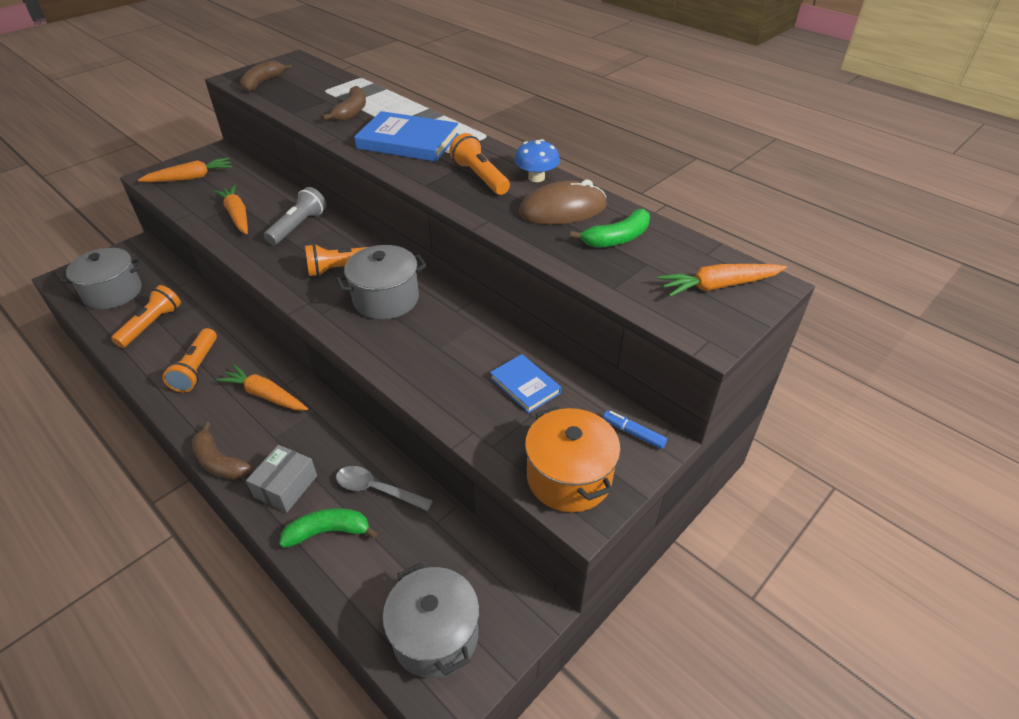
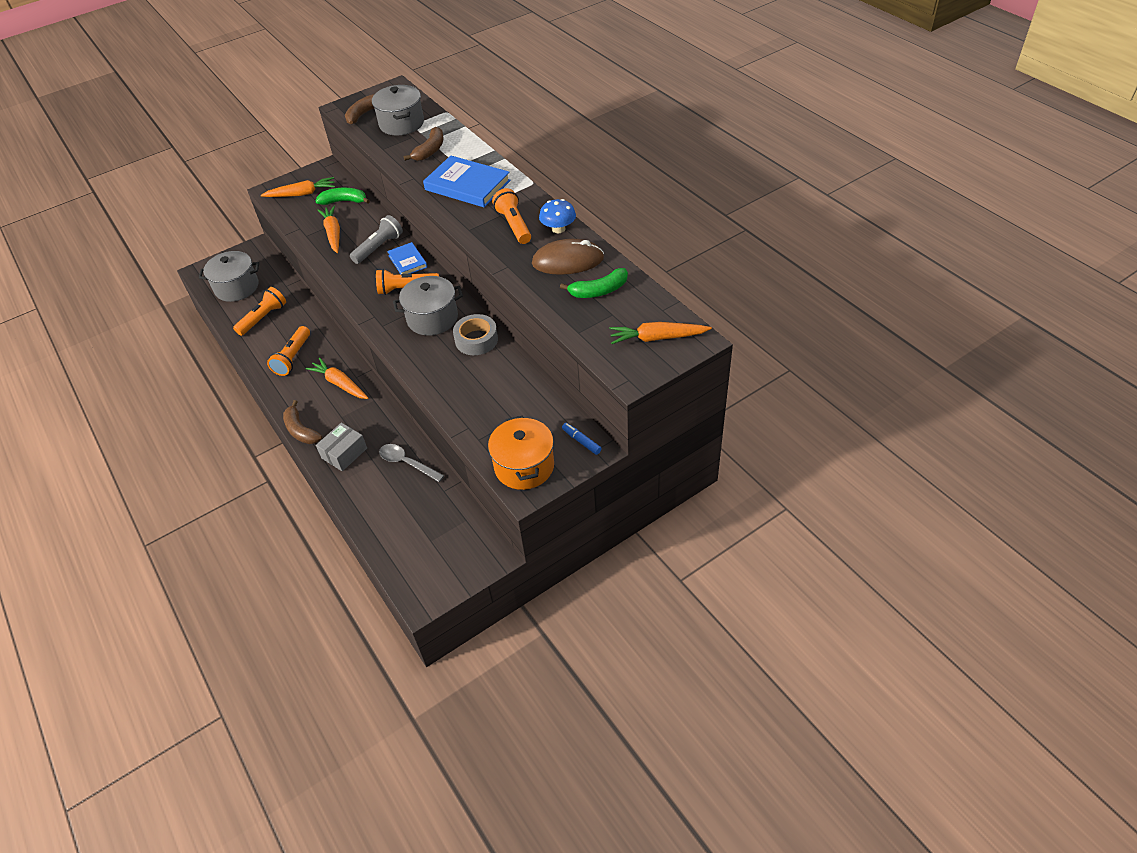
camera: 15 degrees right, 5 degrees up
green banana [279,508,378,548] -> green banana moved to [316,188,370,205]
grey pot [383,563,479,678] -> grey pot moved to [372,85,424,135]
blue book [490,354,561,413] -> blue book moved to [387,242,427,274]
none -> grey tape [453,314,498,355]

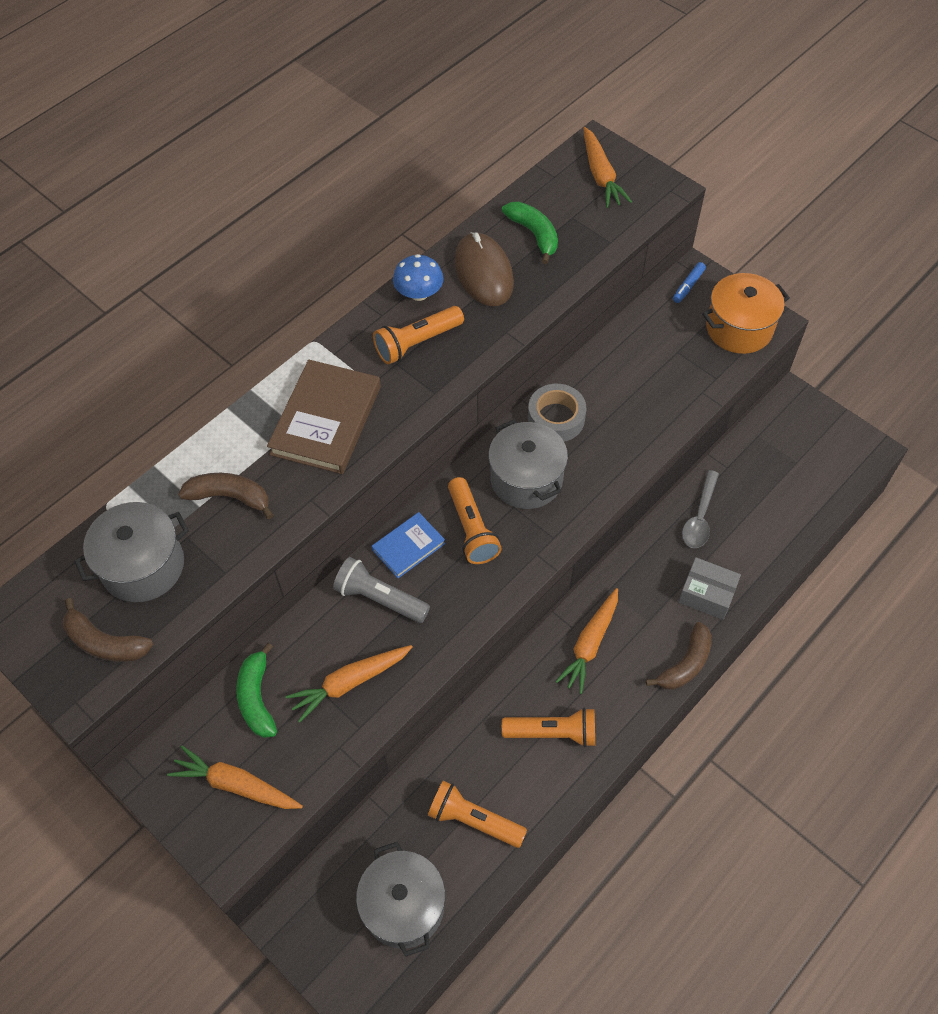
camera: 105 degrees left, 10 degrees up
orange carrot [261,177,335,197] -> orange carrot turned 45 degrees counterclockwise [167,746,303,809]
blue book [423,155,511,207] -> brown book [267,360,381,474]

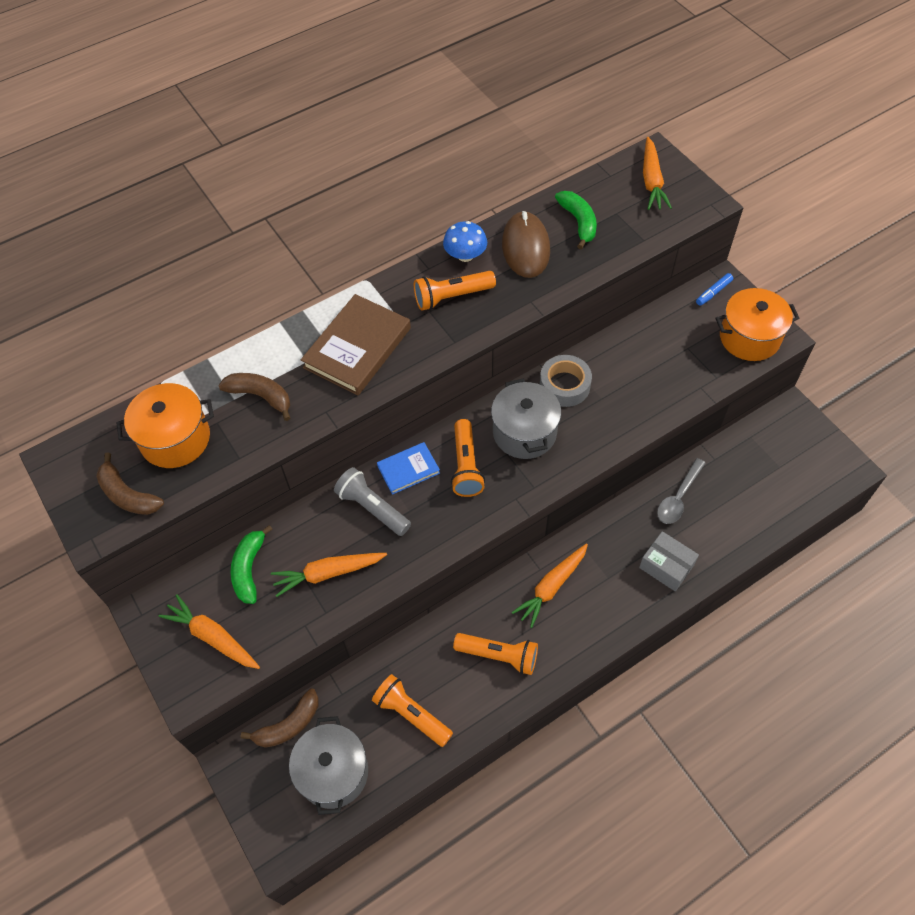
camera: 15 degrees right, 0 degrees up
grey pot [74,502,189,602] -> orange pot [116,383,214,468]
brown banana [646,622,712,690] -> brown banana moved to [241,688,319,748]

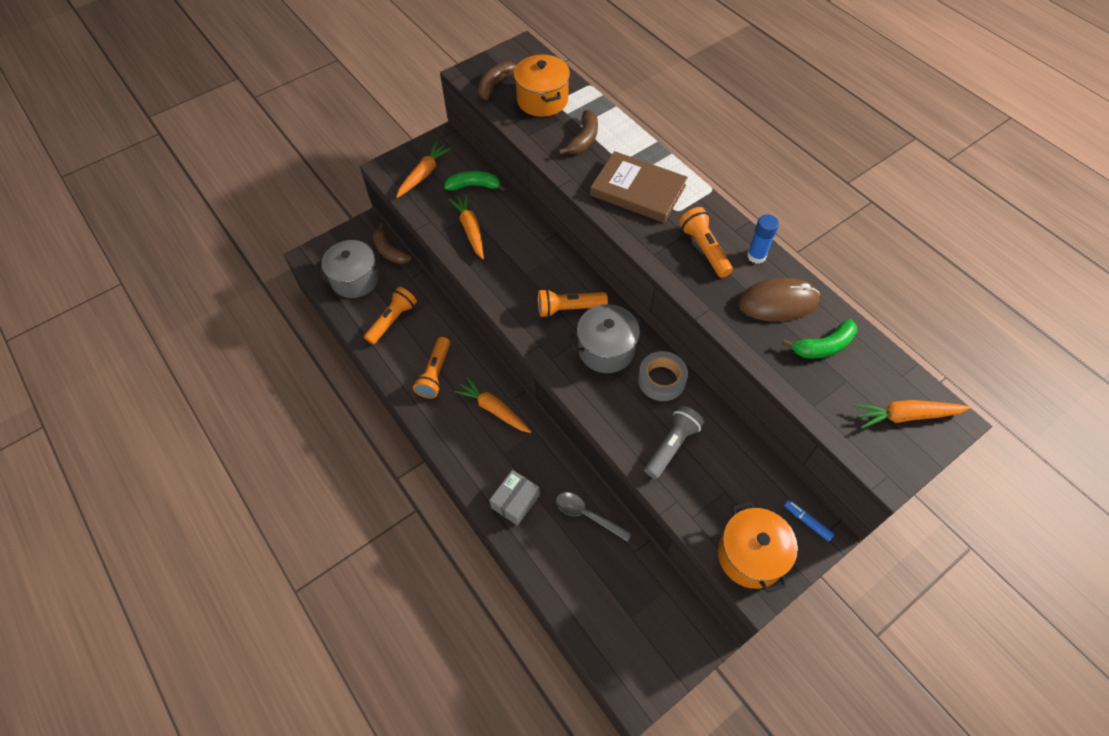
camera: 85 degrees right, 0 degrees up
grey flashlight [334,467,411,536] -> grey flashlight moved to [644,406,704,479]
blue book [377,442,440,495] -> none
blue mushroom [443,221,487,262] -> blue glue stick [747,215,779,264]

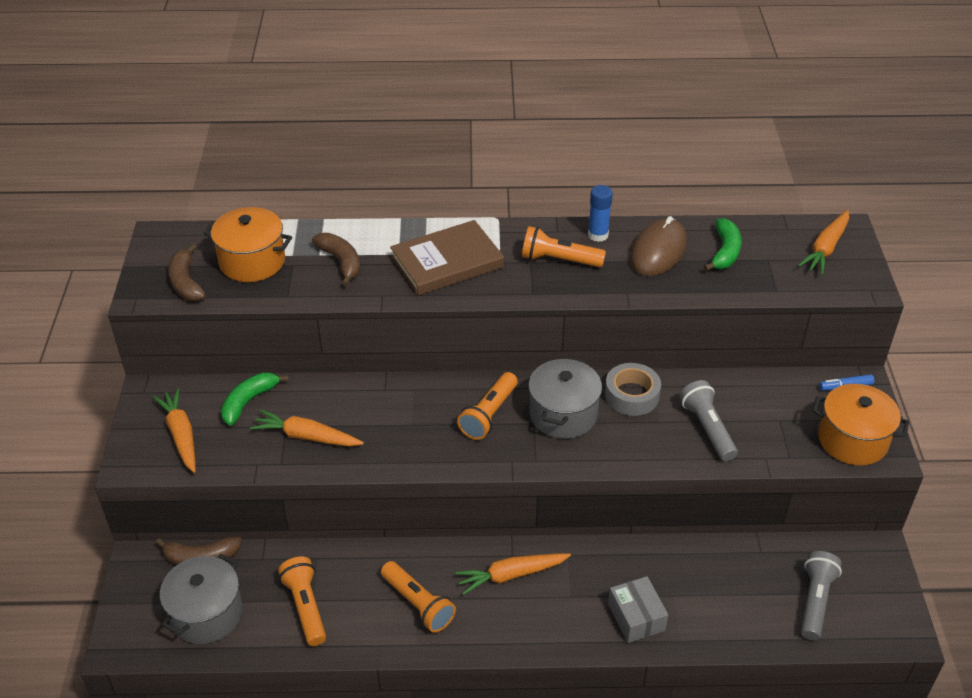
camera: 55 degrees left, 15 degrees down
grey spoon [556,492,632,542] -> none
none -> grey flashlight [801,551,842,640]

